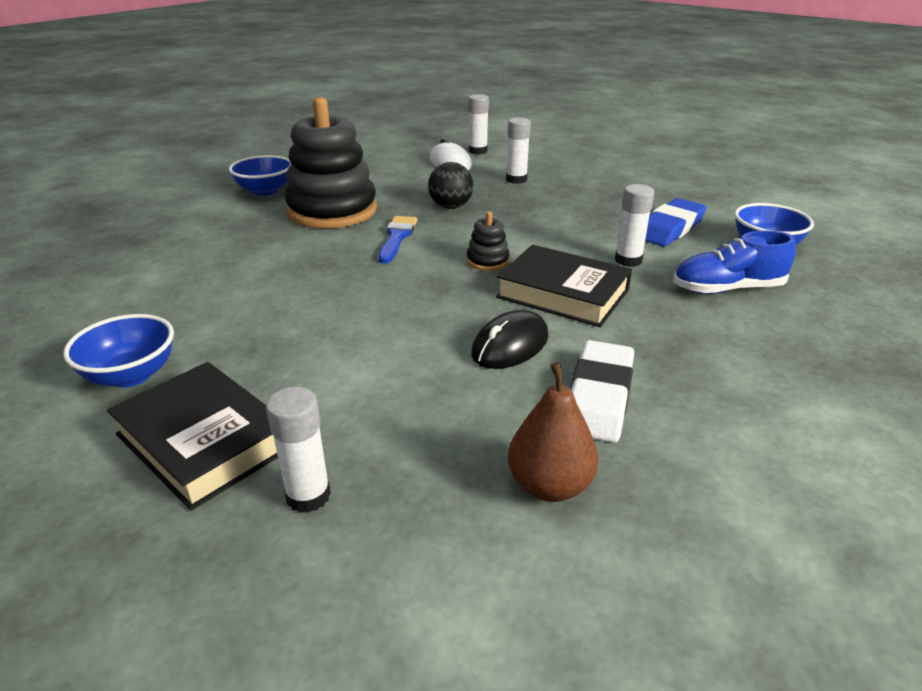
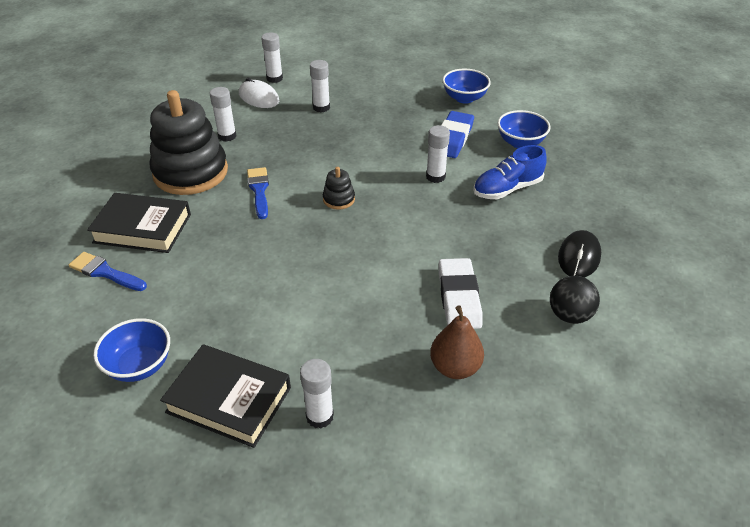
camera: 20 degrees left, 10 degrees up
blue bowl [229,155,291,196] -> blue bowl moved to [442,69,491,104]
black ball [428,162,474,209] -> black ball moved to [550,276,600,324]
black mouse [471,310,549,369] -> black mouse moved to [558,230,601,278]
black book [496,245,632,327] -> black book moved to [87,193,191,253]
none -> blue brush [69,252,147,291]
none -> white glue stick [210,87,236,142]

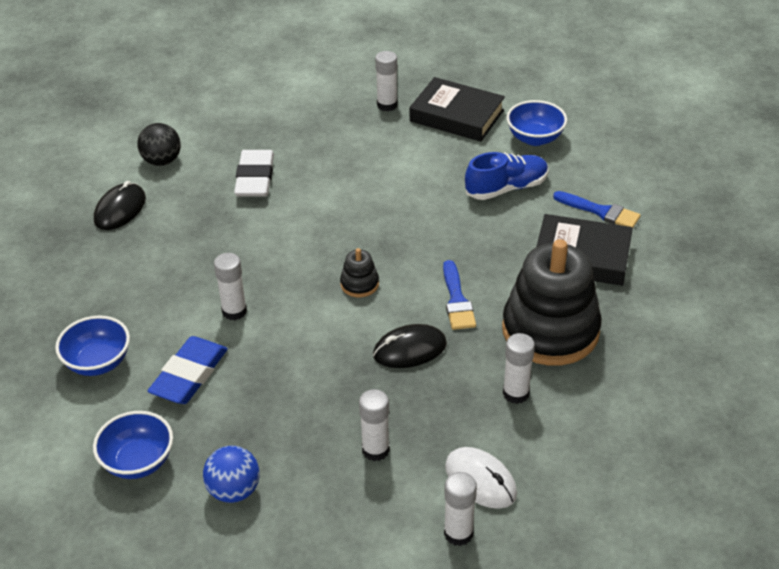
camera: 175 degrees left, 0 degrees up
brown pear [430,305,484,379] -> none
blue shoe [473,145,547,199] -> blue shoe moved to [465,152,548,200]
none -> blue ball [203,446,260,503]
none -> black mouse [373,324,447,368]

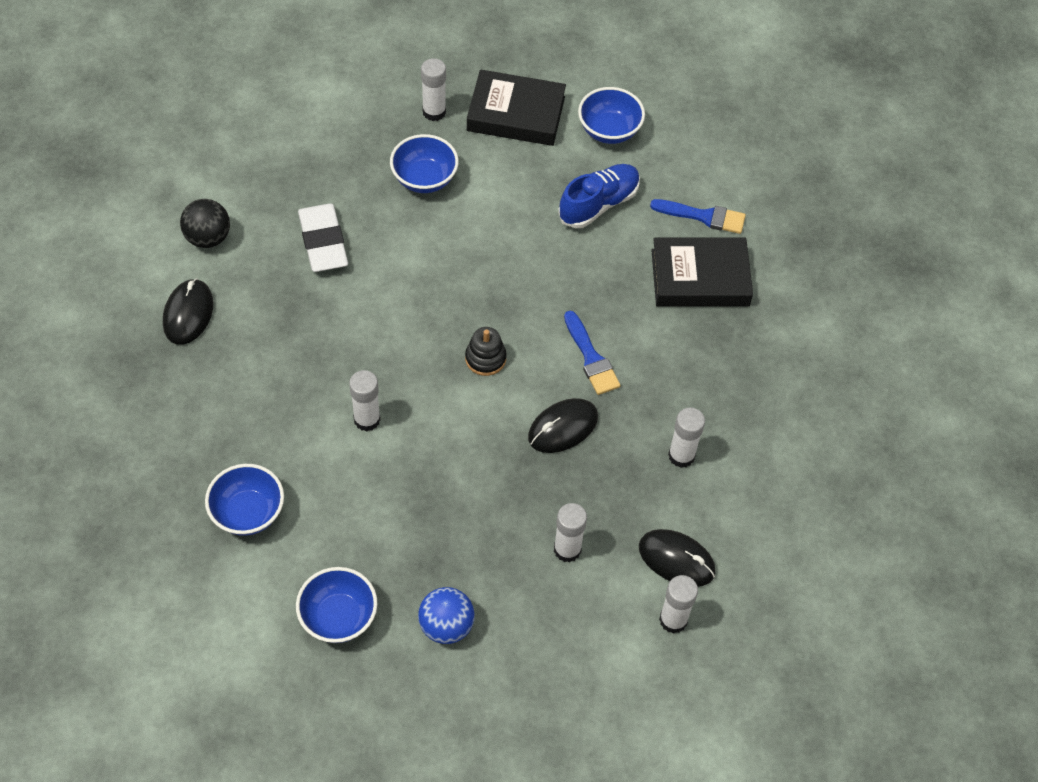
camera: 20 degrees left, 15 degrees up
blue eraser [148,336,228,404] -> none
white mouse [445,447,517,509] -> black mouse [639,529,716,587]
black stacking toy [502,239,602,366] -> none
none -> blue bowl [390,134,459,193]

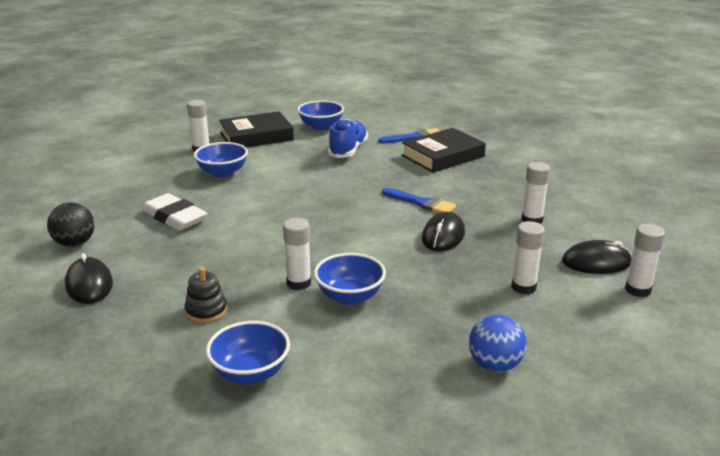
camera: 30 degrees left, 30 degrees down
blue bowl [296,567,378,643] -> blue bowl moved to [314,253,386,305]
black stacking toy [465,327,507,376] -> black stacking toy moved to [185,267,227,323]

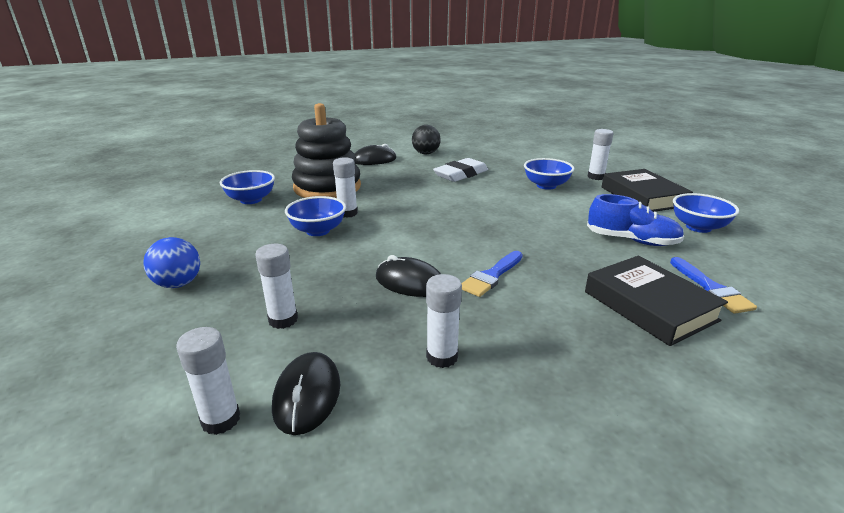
camera: 95 degrees right, 0 degrees up
black stacking toy [185,267,227,323] -> black stacking toy [292,103,361,198], size x2.41

